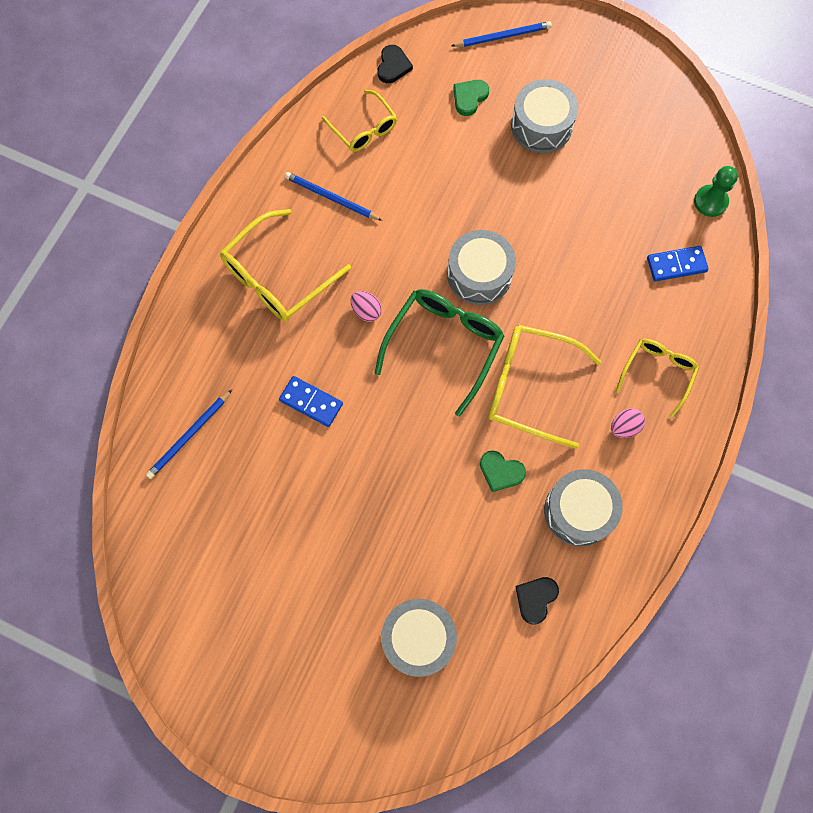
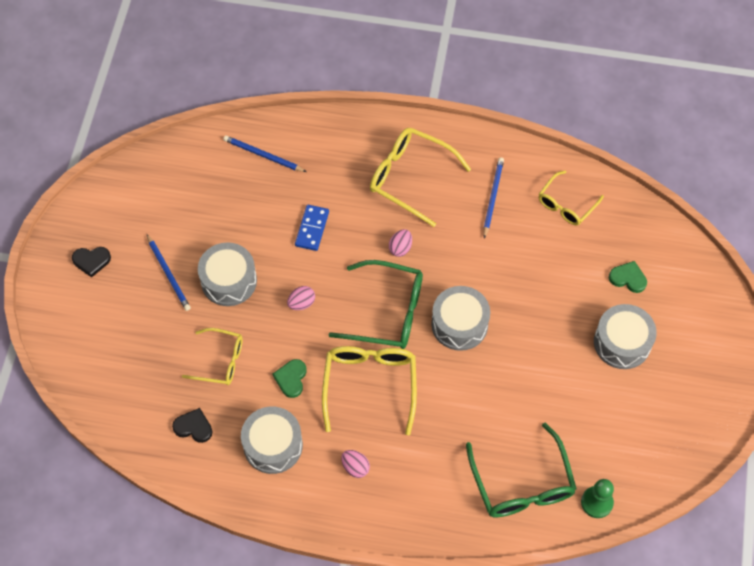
camera: 75 degrees right, 10 degrees down
black heart [378,45,413,83] -> black heart moved to [72,247,111,278]
grey drum [381,599,457,677] -> grey drum moved to [198,243,257,306]
blue pencil [451,21,552,47] -> blue pencil moved to [147,234,191,311]
yellow glasses [616,339,699,418] -> yellow glasses moved to [182,328,243,385]
blue domino [647,246,709,281] -> green glasses [466,423,577,517]
none -> pink egg [287,286,315,310]

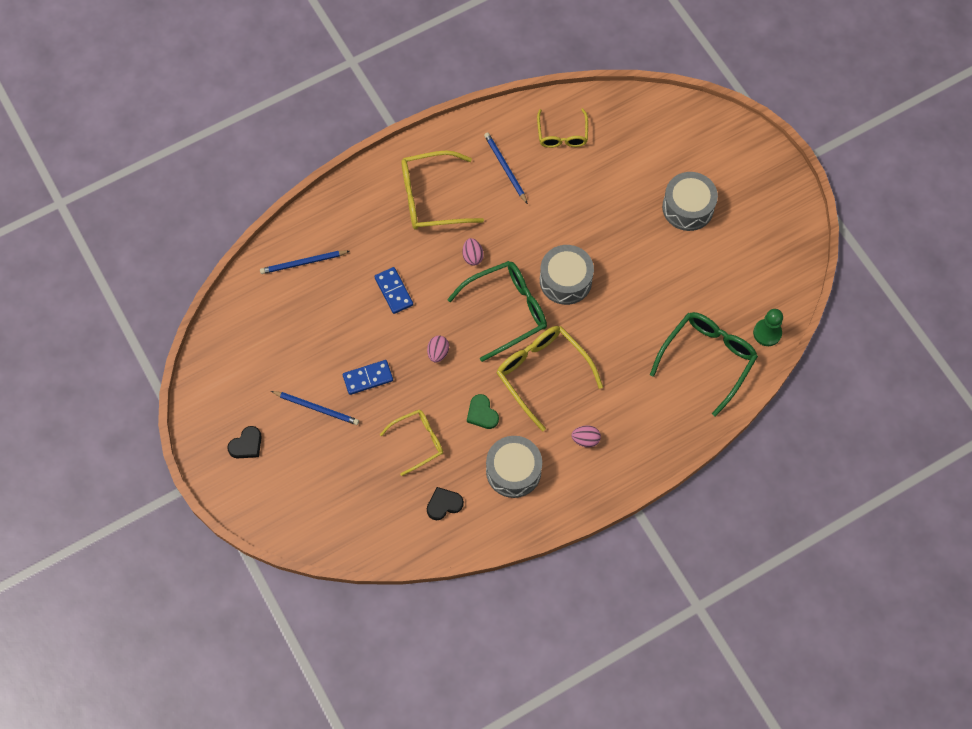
camera: 40 degrees left, 5 degrees up
grey drum [198,243,257,306] -> blue domino [342,360,393,395]
green glasses [466,423,577,517] -> green glasses turned 90 degrees counterclockwise [650,312,758,417]
green heart [609,261,647,293] -> none

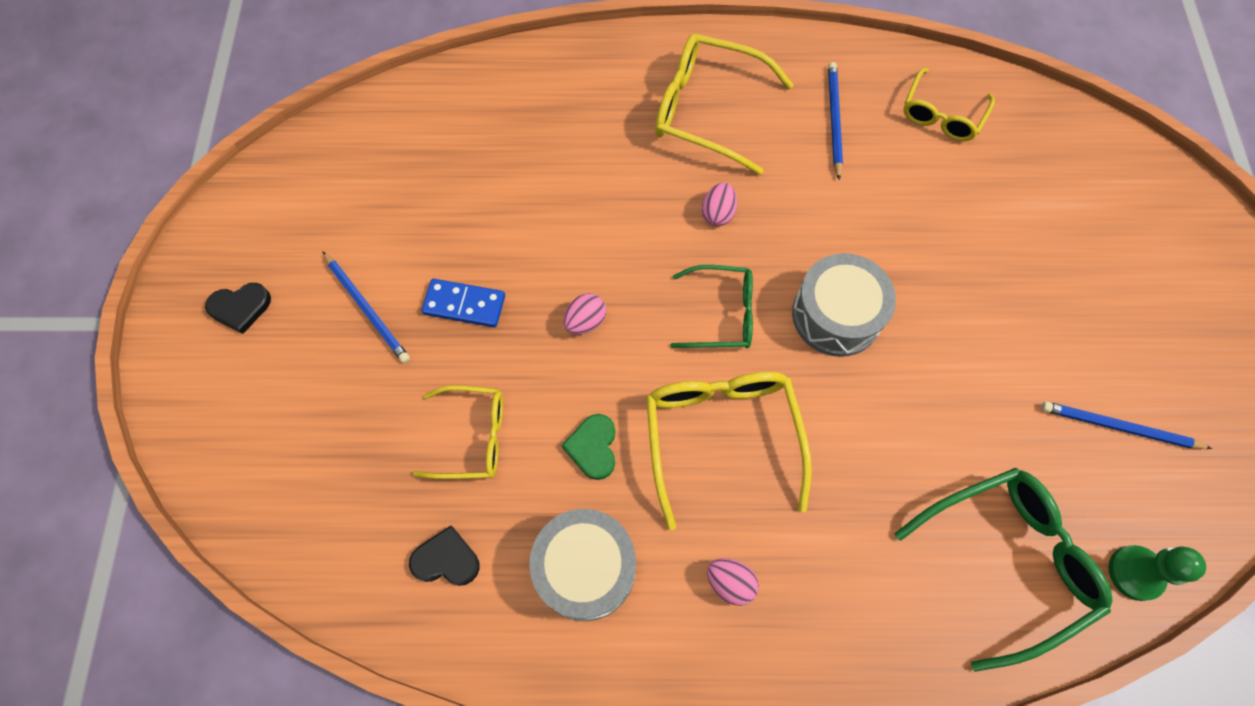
camera: 30 degrees right, 0 degrees up
blue pencil [260,251,350,274] -> blue pencil moved to [1041,401,1212,449]
blue domino [374,267,413,314] -> none
green glasses [447,261,547,362] -> green glasses [670,265,753,348], size x0.63
grey drum [662,172,718,231] -> none

